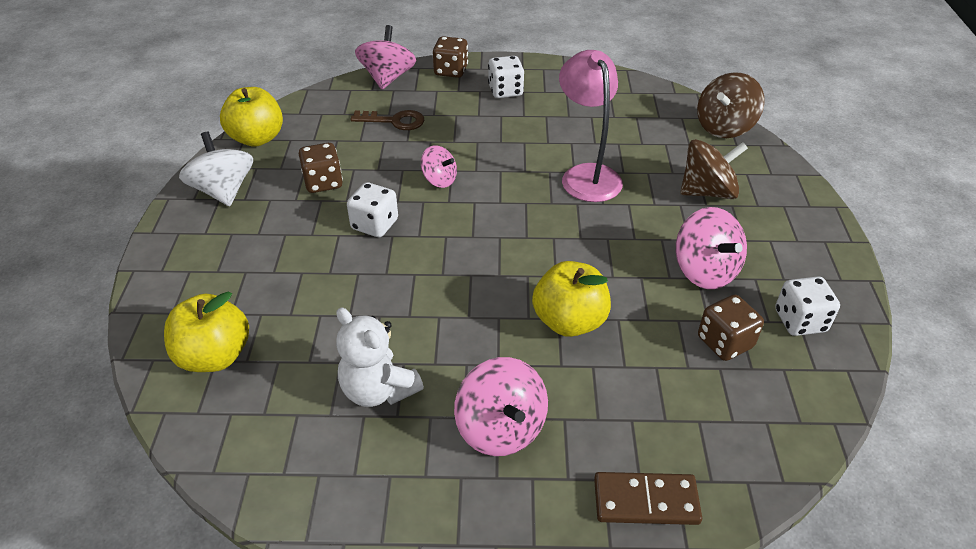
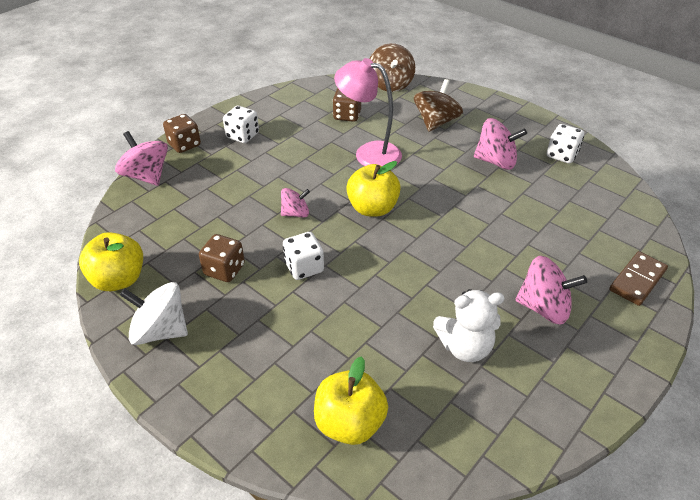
camera: 50 degrees left, 0 degrees up
brown key [350,110,425,130] -> none
yellow apple [532,261,611,337] -> yellow apple moved to [346,161,401,217]
brown dice [698,295,764,361] -> brown dice moved to [333,88,361,122]

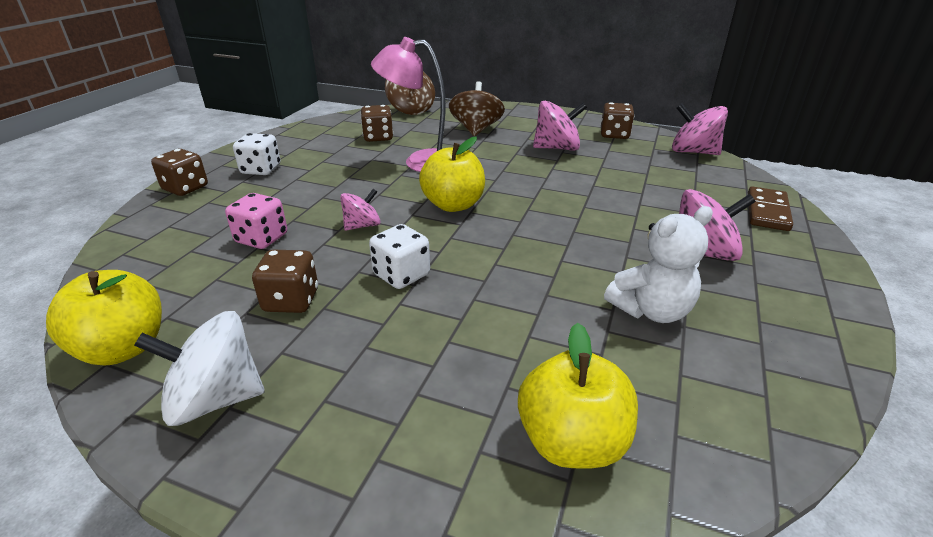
camera: 20 degrees left, 10 degrees down
pink spinning top [115,131,168,186] -> pink spinning top moved to [672,103,728,155]
white dice [547,124,584,163] -> brown dice [601,102,634,139]
none -> pink dice [225,193,287,249]

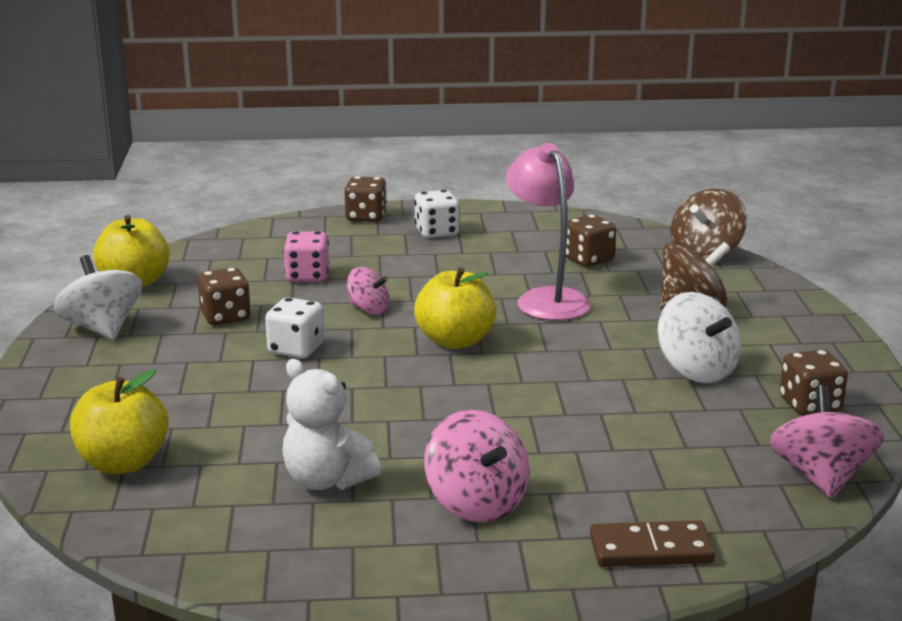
camera: 65 degrees right, 10 degrees down
pink spinning top [533,101,587,151] -> white spinning top [658,292,741,383]

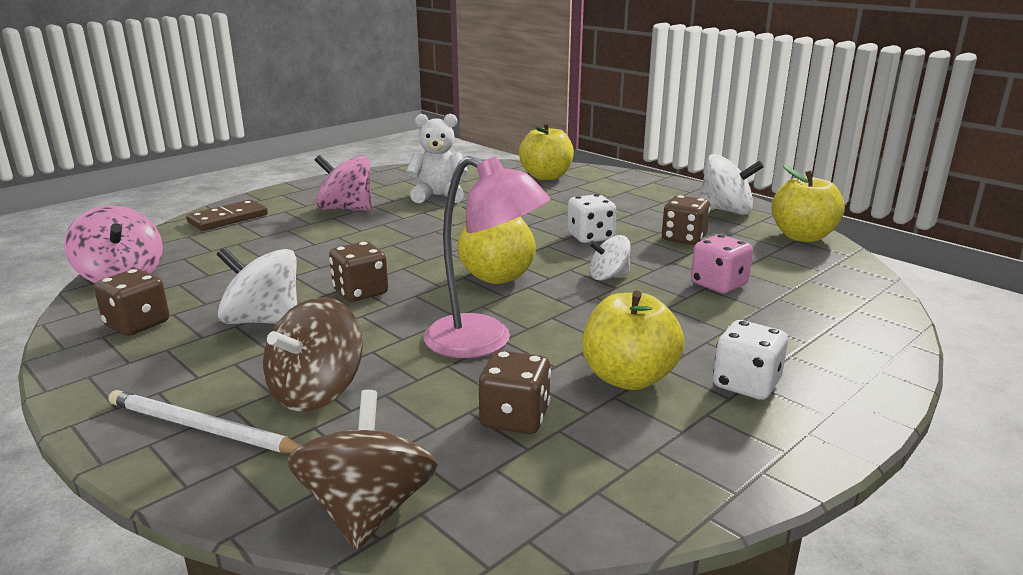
camera: 140 degrees right, 0 degrees up
brown dice [344,176,387,222] -> brown dice moved to [329,241,388,302]
pink spinning top [347,267,390,315] -> white spinning top [589,235,631,281]
none -> white pencil [109,390,301,453]
none -> yellow apple [582,290,685,390]

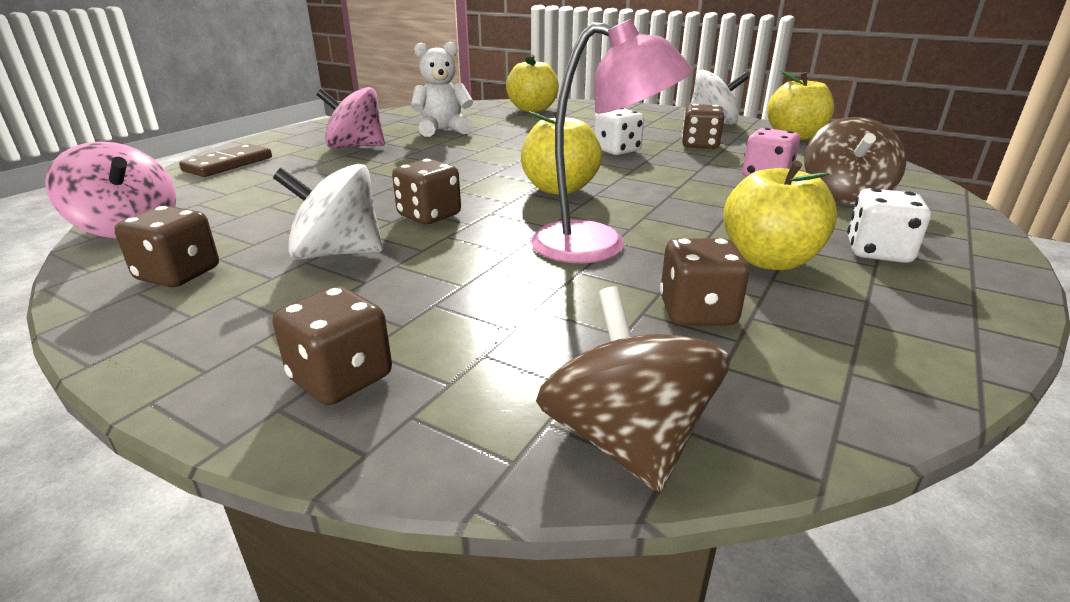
camera: 15 degrees left, 5 degrees up
white pencil [109,390,301,453] -> brown dice [272,286,392,405]
brown spinning top [263,297,363,411] -> brown spinning top moved to [804,117,906,204]
white spinning top [589,235,631,281] -> none

